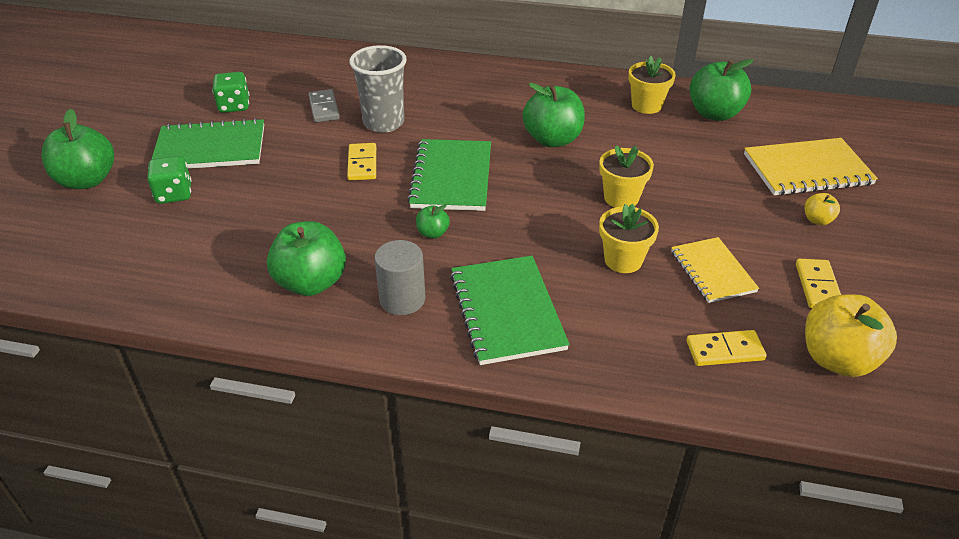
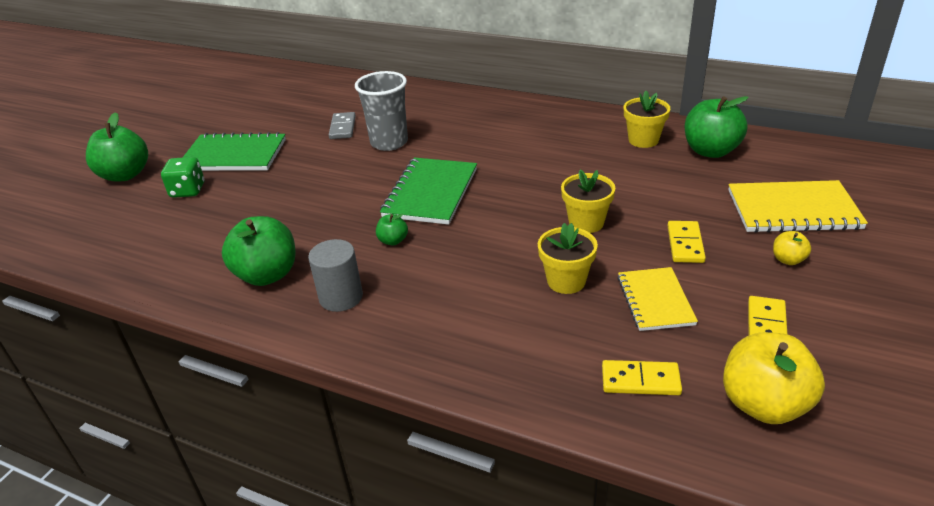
camera: 15 degrees right, 5 degrees down
green dice [212,72,249,113] -> none
yellow domino [347,143,376,180] -> yellow domino moved to [667,221,706,263]
green notebook [450,256,570,365] -> none
green apple [523,83,585,147] -> none

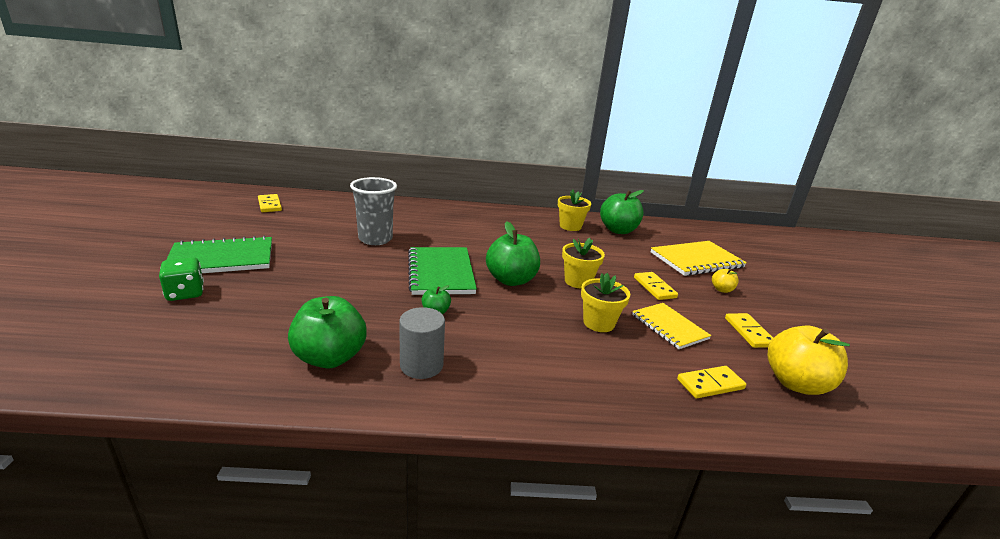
camera: 30 degrees left, 10 degrees down
green apple [86,112,148,181] -> green apple moved to [486,221,540,286]
grey domino [329,112,356,139] -> none
none -> yellow domino [258,194,282,212]

